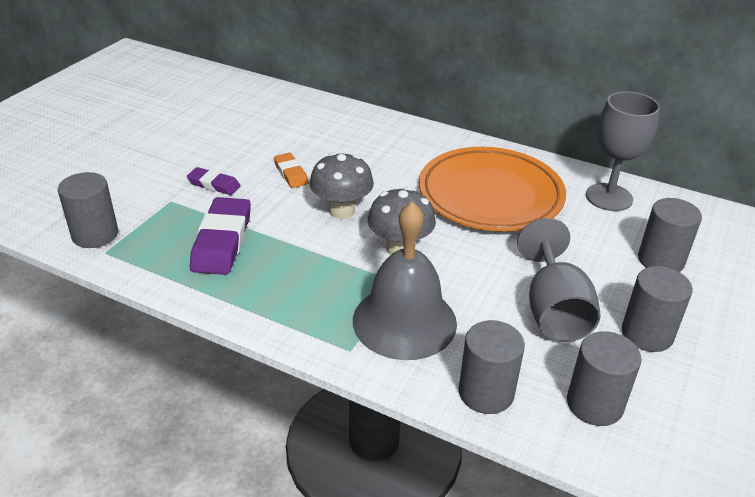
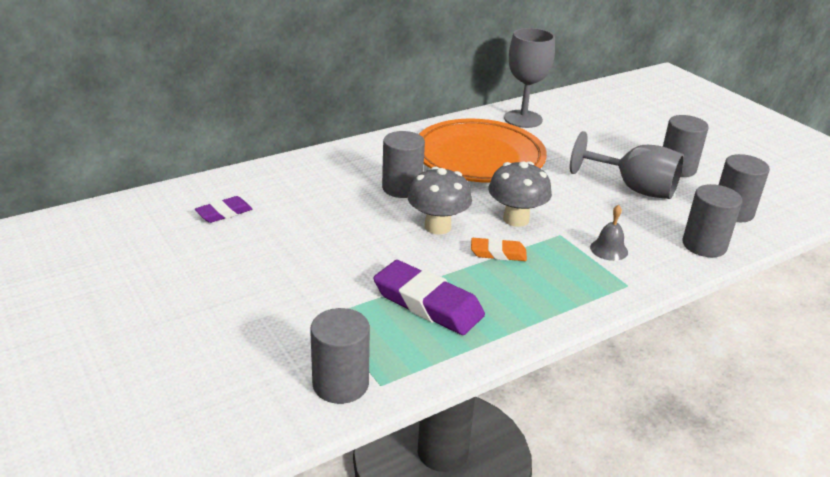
camera: 60 degrees left, 5 degrees down
purple eraser [187,167,241,195] -> purple eraser moved to [195,196,252,223]
orange eraser [274,153,309,188] -> orange eraser moved to [471,238,527,261]
grey bell [353,201,457,360] -> grey bell [590,205,628,261], size x0.41
grey cylinder [638,198,702,272] -> grey cylinder moved to [382,131,425,198]

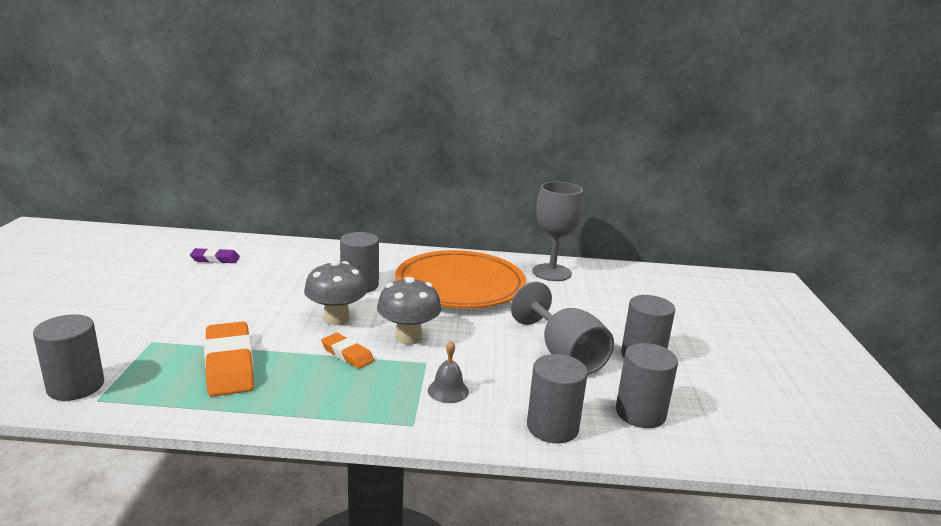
camera: 35 degrees right, 10 degrees down
purple eraser [373,260,485,335] -> orange eraser [204,322,254,397]

